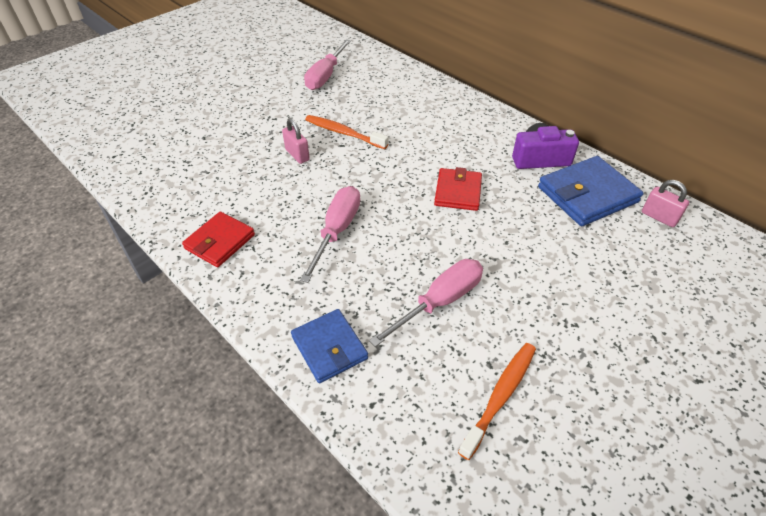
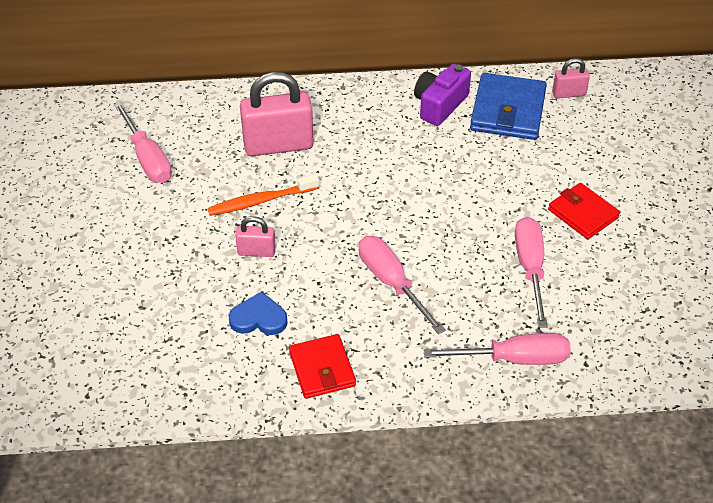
camera: 50 degrees left, 0 degrees up
blue wallet [291,309,368,383] -> pink screwdriver [424,333,571,365]
red wallet [434,167,482,211] -> red wallet moved to [548,183,620,239]
orange toothbrush [458,343,536,460] -> none
none -> blue heart [229,292,288,335]
none -> pink padlock [240,72,314,156]

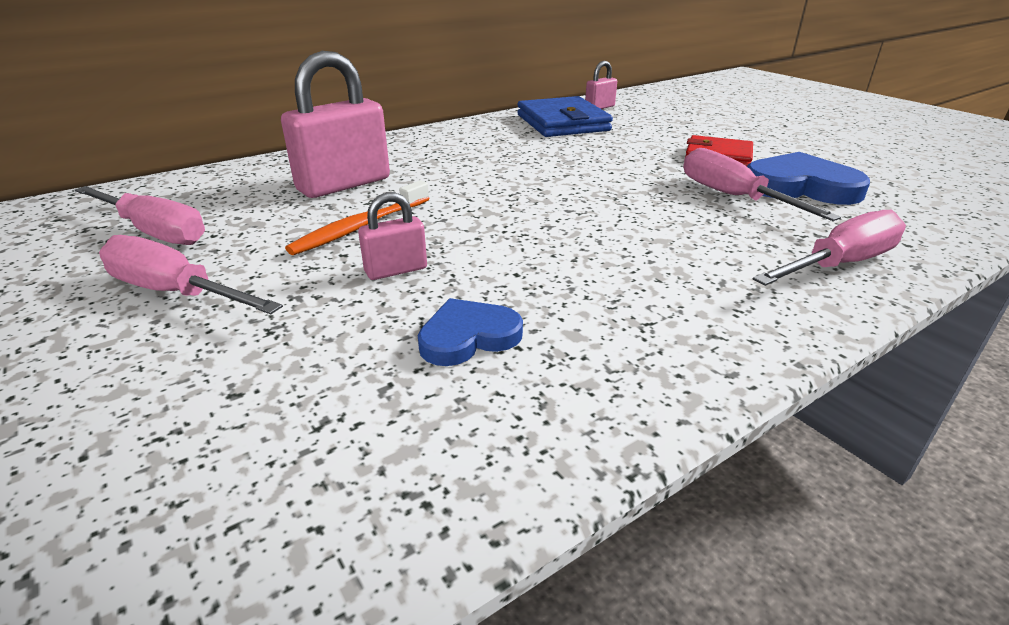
camera: 30 degrees left, 15 degrees down
red wallet [289,334,356,399] -> none
pink screwdriver [358,236,446,334] -> pink screwdriver moved to [99,235,283,314]
purple camera [414,64,471,126] -> none
none -> blue heart [747,152,870,205]

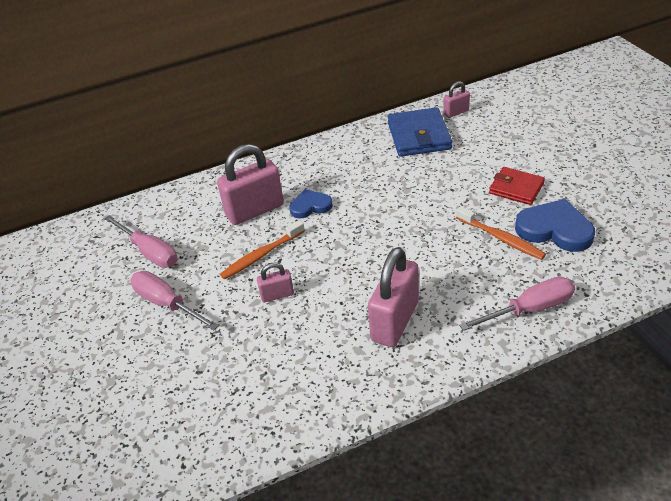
camera: 15 degrees right, 10 degrees up
blue heart [418,298,523,366] -> blue heart moved to [289,189,333,219]
pink screwdriver [683,148,841,221] -> orange toothbrush [456,206,546,260]
none -> pink padlock [368,247,419,347]

